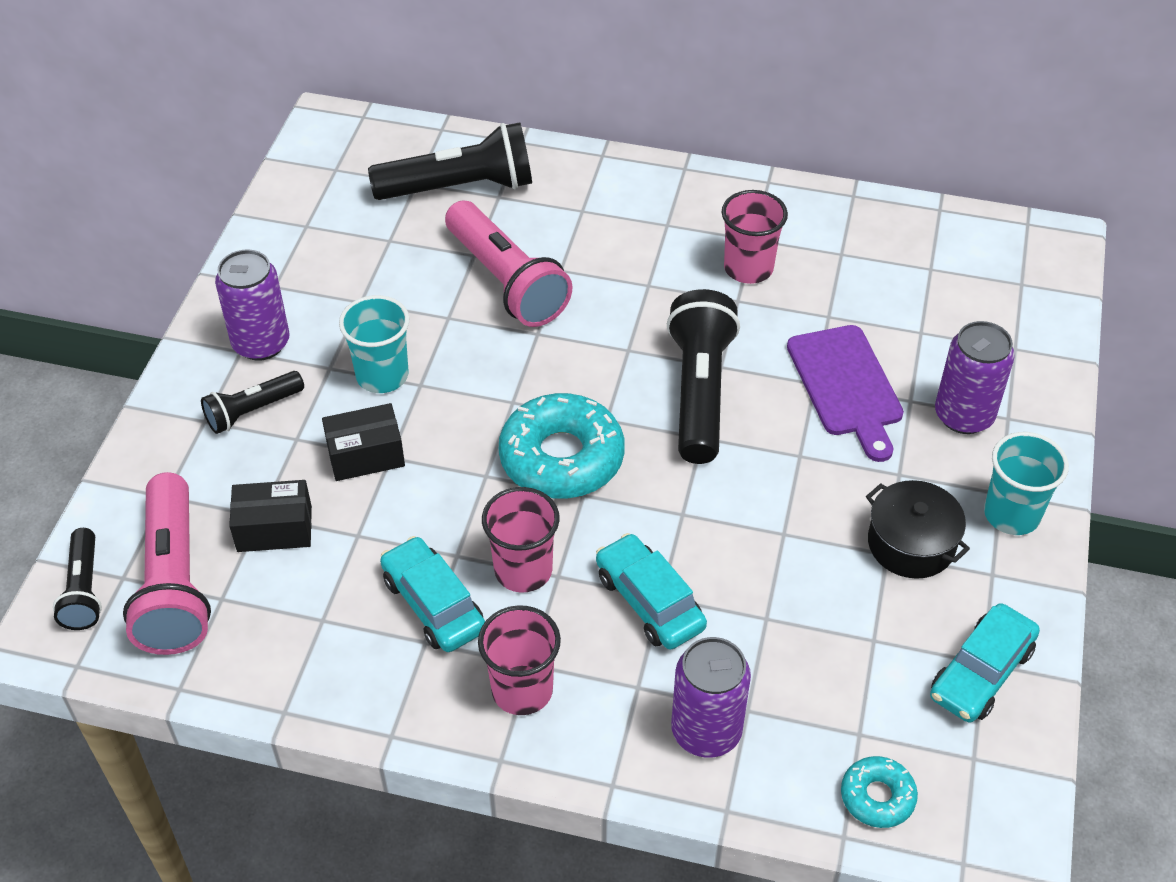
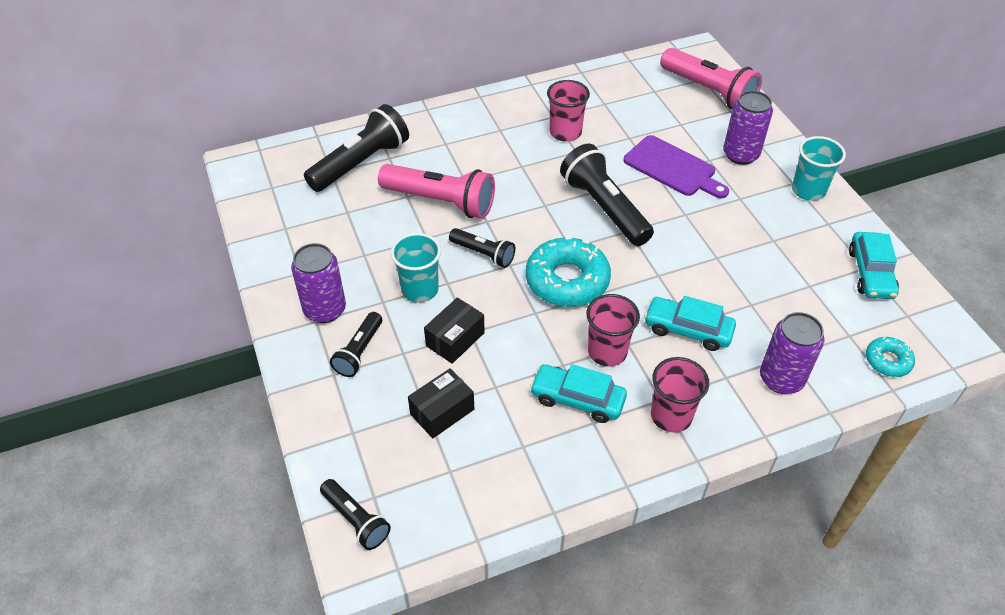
camera: 35 degrees left, 0 degrees up
pink flashlight [123,472,211,655] -> pink flashlight moved to [660,48,762,109]
black pot [866,480,970,579] -> none
none -> black flashlight [449,228,515,268]

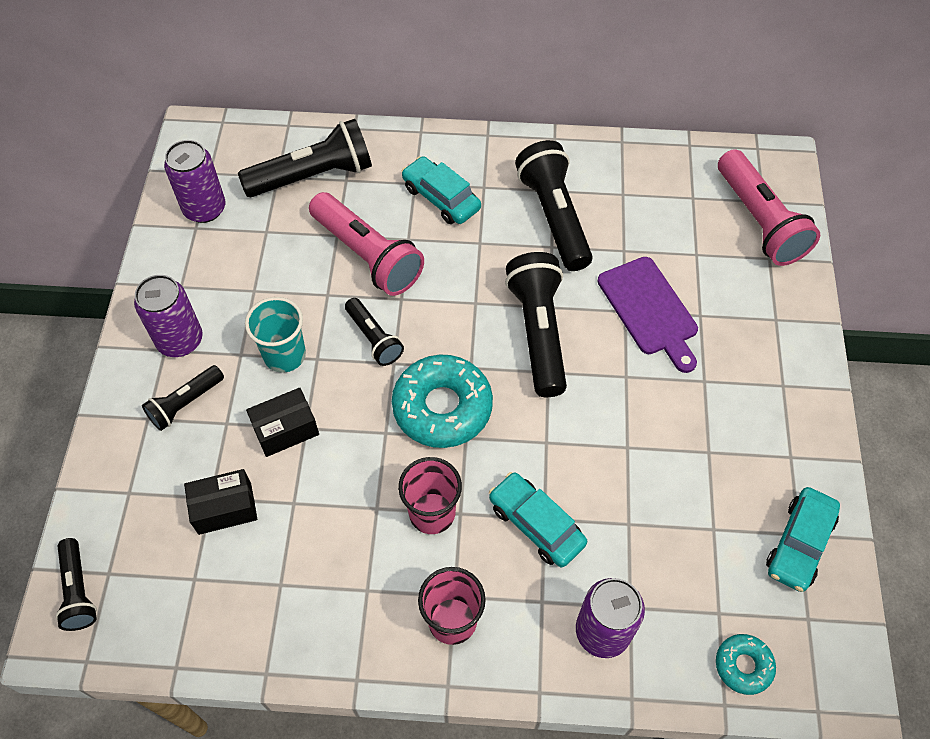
camera: 25 degrees right, 10 degrees up
turquoise car [530,364,627,423] -> turquoise car moved to [401,156,481,224]
pink cup [547,80,590,142] -> black flashlight [515,140,593,271]
purple can [723,91,773,165] -> purple can moved to [164,140,225,223]
turquoise cup [792,136,846,201] -> none

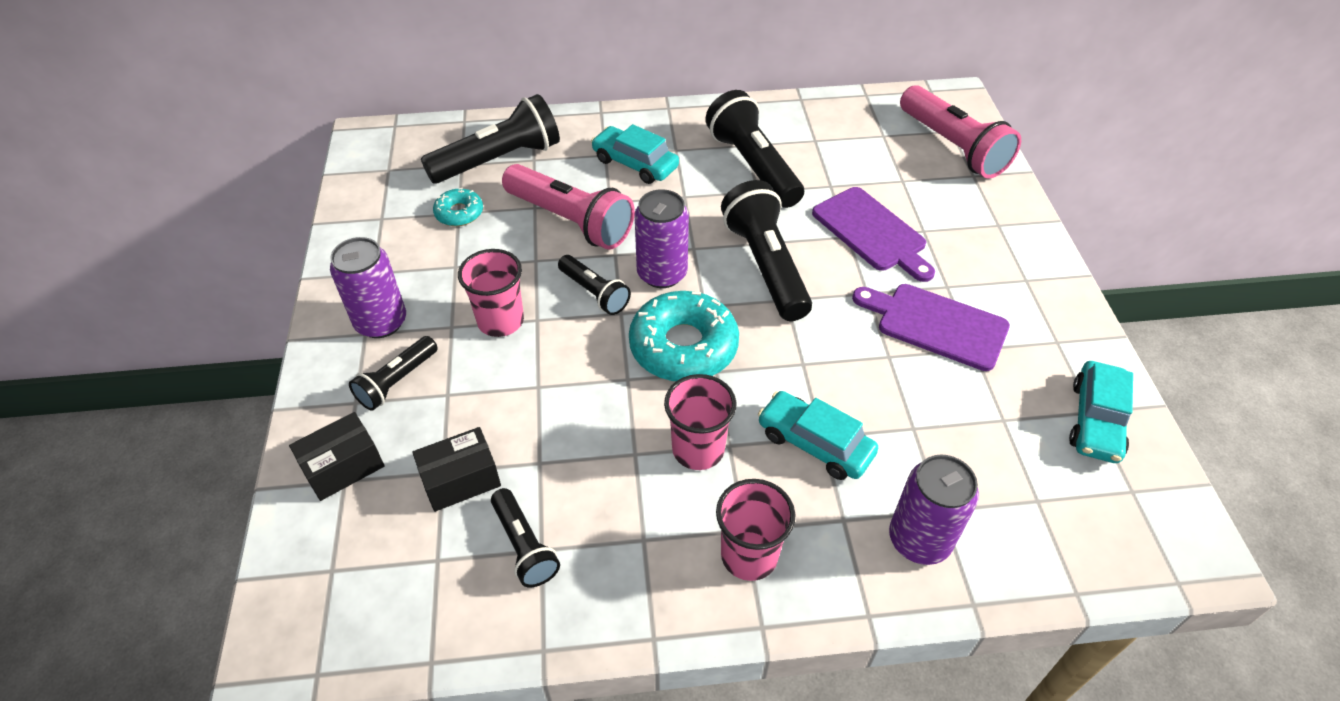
camera: 10 degrees left, 10 degrees down
black flashlight [56,538,97,631] -> black flashlight moved to [491,488,560,588]
purple can [164,140,225,223] -> purple can moved to [634,189,689,288]
turquoise cup [245,297,306,373] -> pink cup [458,249,524,337]
black box [246,388,319,457] -> black box moved to [289,412,385,501]
turquoise donut [716,634,776,695] -> turquoise donut moved to [433,188,483,226]
none -> purple cutting board [852,284,1010,371]

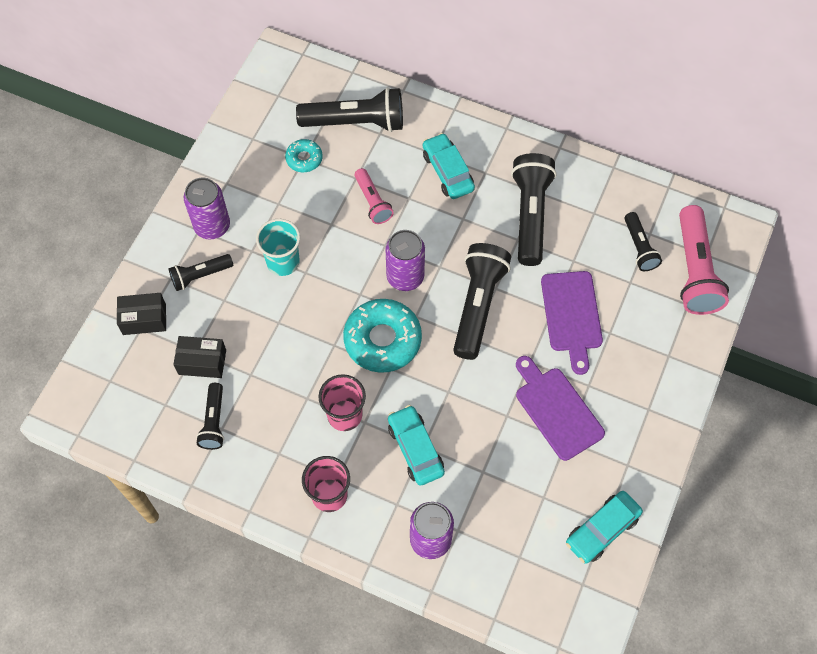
camera: 30 degrees right, 15 degrees up
pink cup [458,249,524,337] -> turquoise cup [256,219,300,276]
pink flashlight [502,164,635,250] -> pink flashlight [355,168,394,224], size x0.56
black flashlight [558,255,631,315] -> black flashlight moved to [625,212,662,271]

